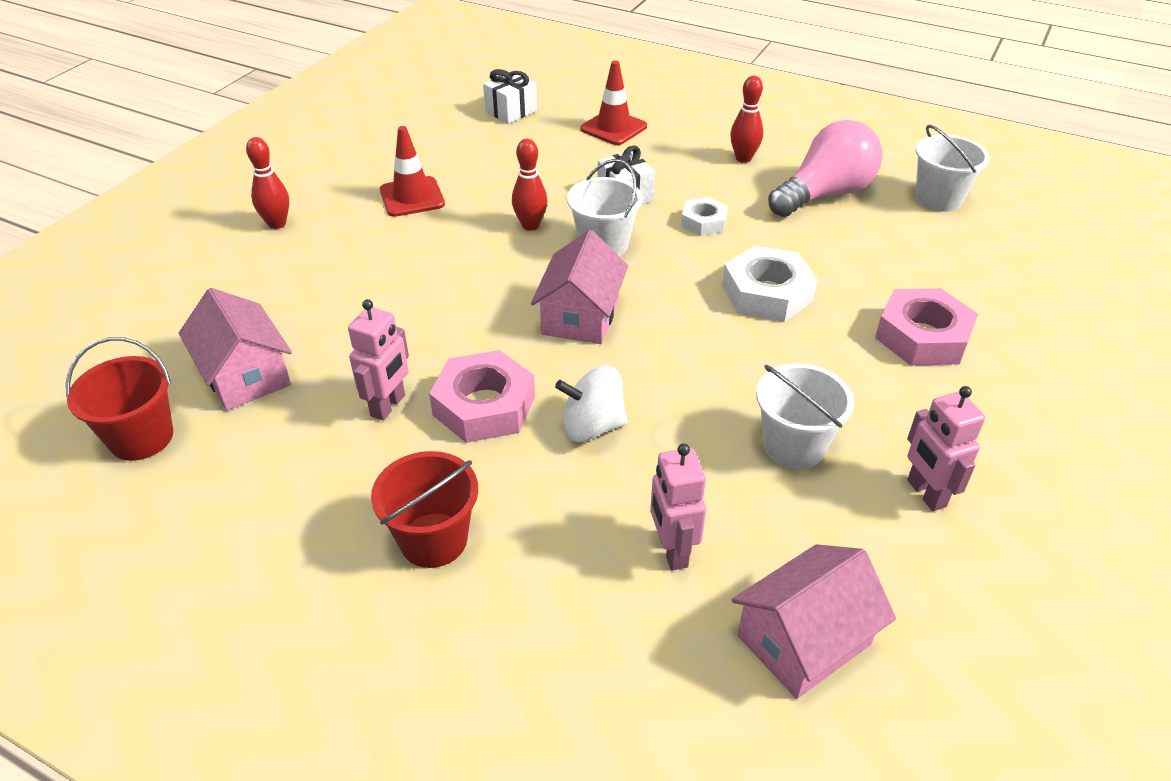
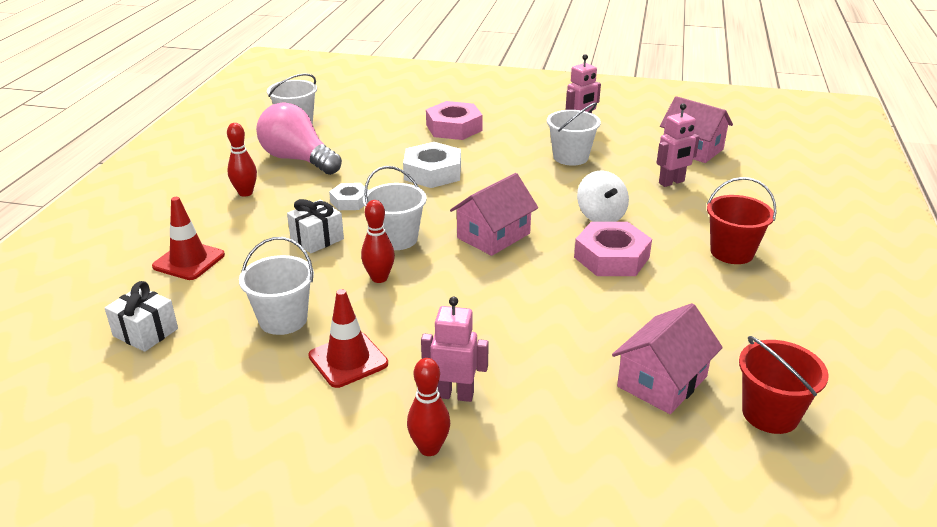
camera: 105 degrees left, 10 degrees down
pink robot [348,299,409,420] -> pink robot moved to [421,297,489,402]
pink house [531,230,628,344] -> pink house turned 45 degrees counterclockwise [450,173,538,256]
none -> white bucket [239,237,314,335]

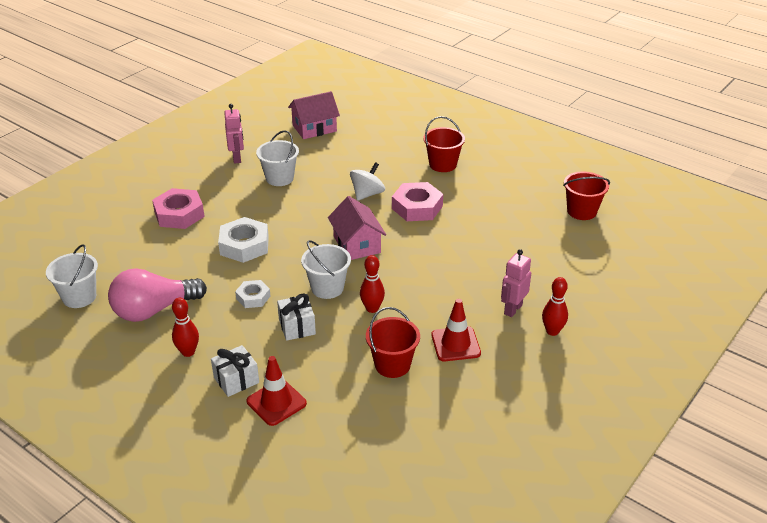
camera: 65 degrees left, 5 degrees up
white gift [105,281,178,352] -> white gift moved to [211,345,259,397]
white bucket [239,237,314,335] -> red bucket [366,307,420,378]
white spinning top [577,171,629,222] -> white spinning top turned 60 degrees counterclockwise [350,162,385,201]
pink house [612,303,723,414] -> none
pink robot [656,103,700,187] -> none

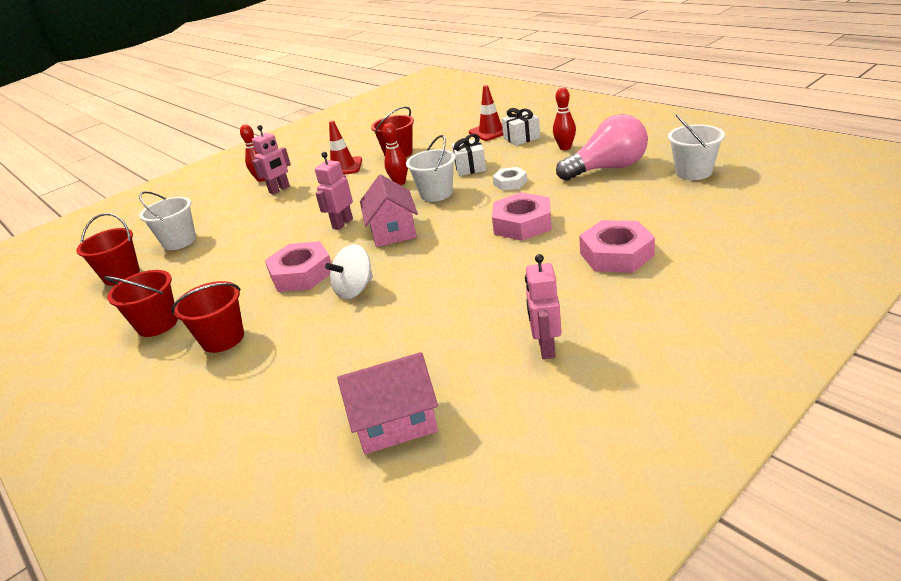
camera: 165 degrees left, 5 degrees down
white nut [218,217,269,263] -> pink nut [492,192,551,241]
white bucket [256,130,299,186] -> white bucket moved to [139,191,196,250]
none -> red bucket [104,270,178,337]
none -> pink robot [315,152,353,230]

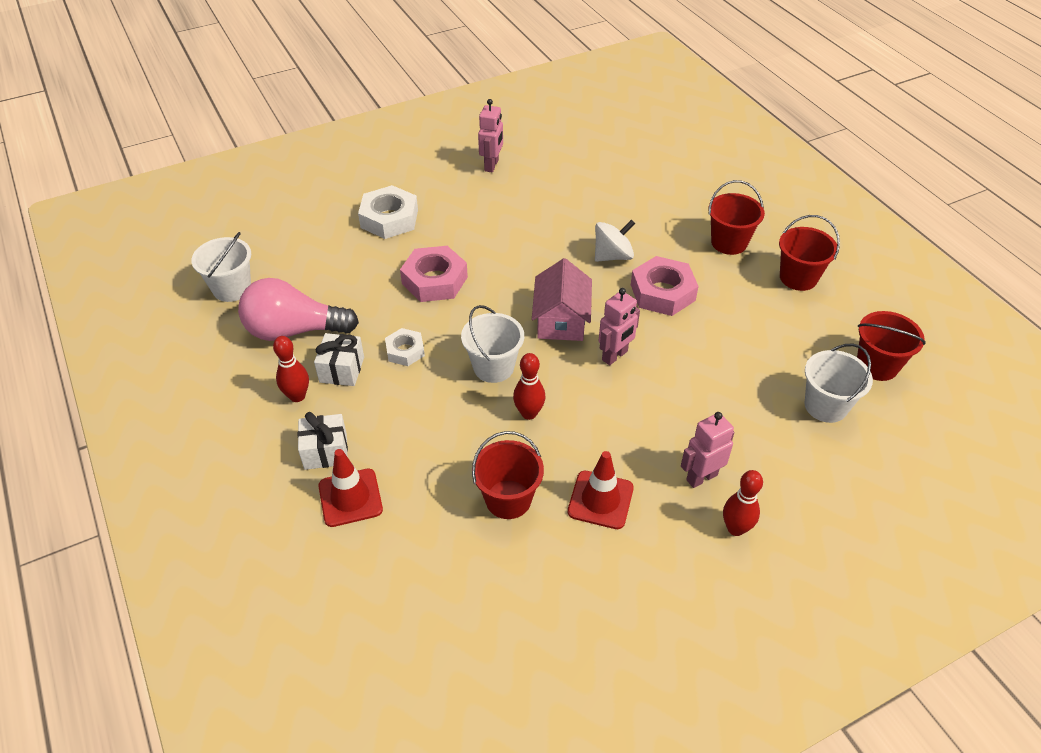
camera: 170 degrees left, 15 degrees up
pink house [337,352,438,454] -> none
white gift [452,134,486,176] -> white gift moved to [314,333,364,386]
pink nut [579,220,655,273] -> white nut [358,185,418,239]

